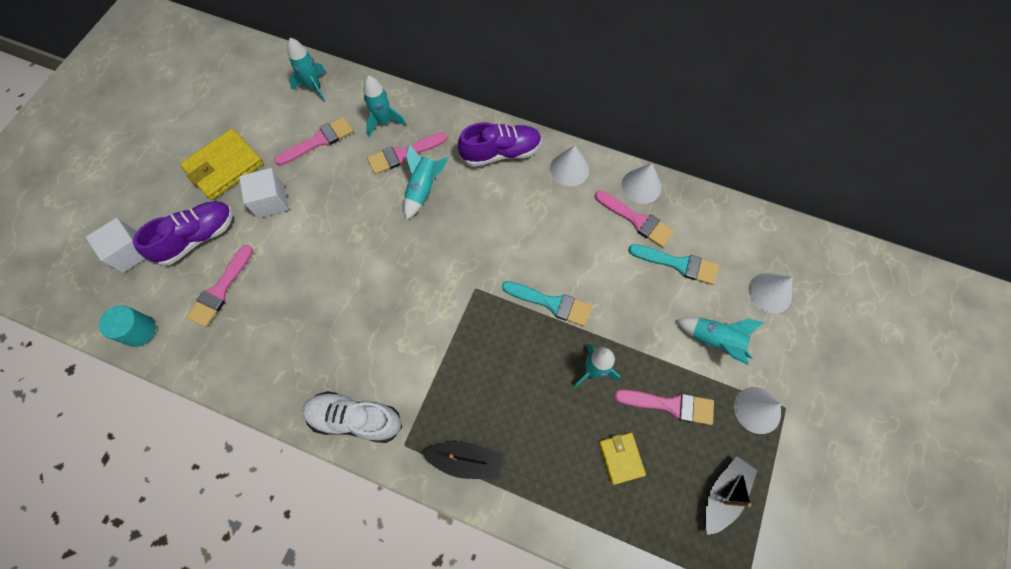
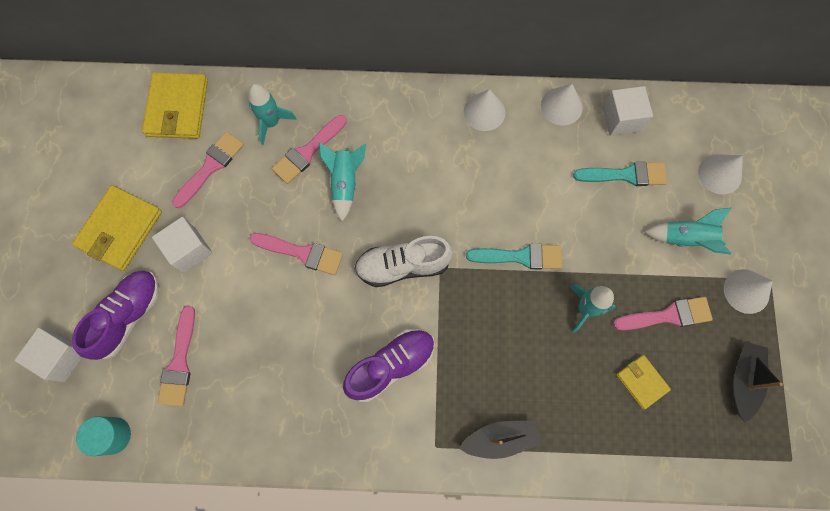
camera: 20 degrees left, 5 degrees up
turquoise rocket [287,38,326,102] -> yellow wallet [142,72,208,139]
white shoe [302,391,402,443] -> white shoe moved to [354,236,453,287]
purple shoe [458,122,542,167] -> purple shoe moved to [343,329,435,402]
pink brush [595,190,674,247] -> pink brush moved to [249,233,343,275]
none -> white cube [603,86,653,136]

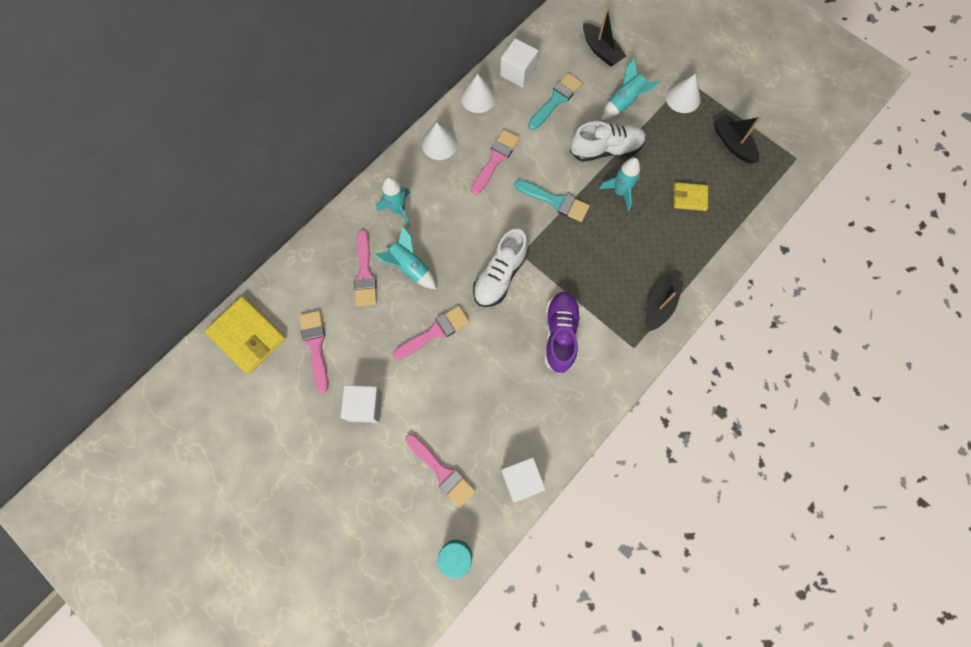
camera: 50 degrees left, 0 degrees up
white cube [15,328,82,382] -> white cube moved to [501,457,546,502]
yellow wallet [72,185,162,271] -> none
purple shoe [72,271,159,360] -> none
turquoise rocket [248,84,297,145] -> turquoise rocket moved to [376,177,410,227]
turquoise brush [466,244,562,269] -> turquoise brush turned 75 degrees clockwise [515,180,590,222]
pink brush [613,297,713,330] -> pink brush moved to [471,130,520,195]
white cone [698,154,743,195] -> black boat [583,8,626,67]
none -> white shoe [570,121,646,162]

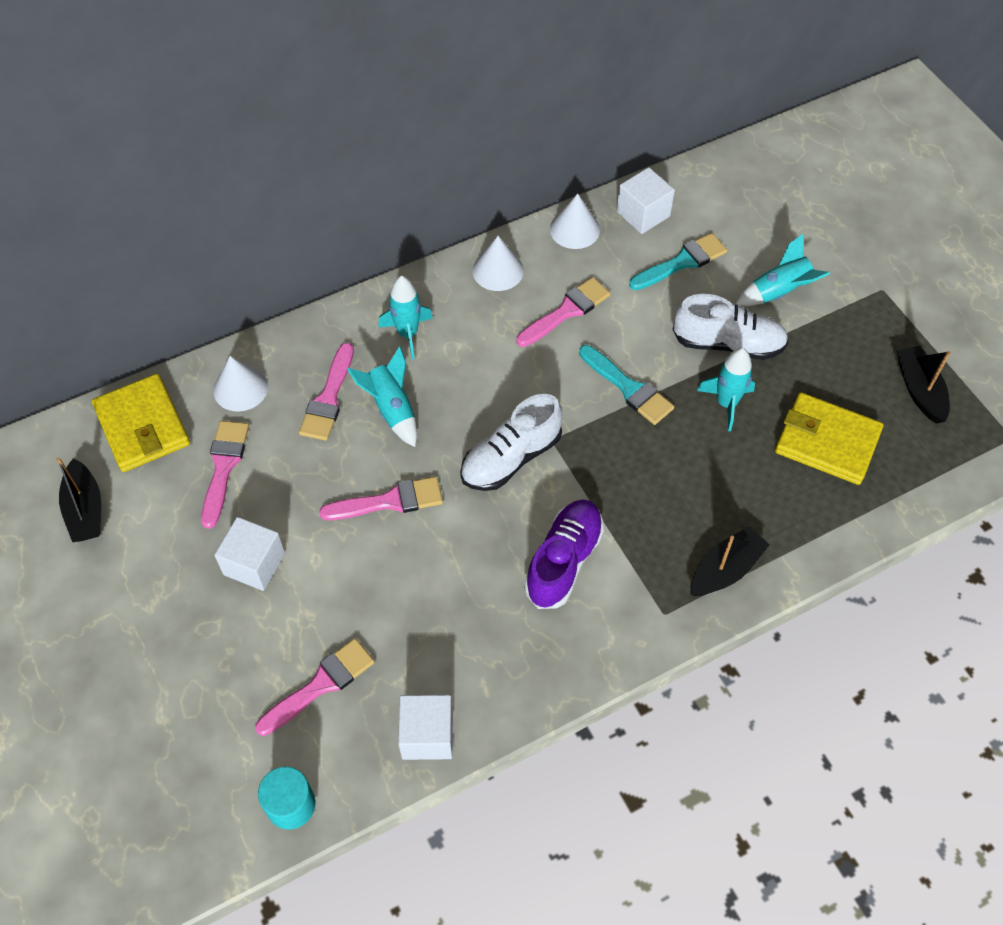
camera: 20 degrees right, 15 degrees down
pink brush [405,434,476,507] -> pink brush turned 105 degrees counterclockwise [255,638,375,736]
black boat [583,8,626,67] -> black boat moved to [56,457,101,542]
white cone [666,74,701,113] -> white cone moved to [213,356,268,411]
yellow wallet [674,182,708,211] -> yellow wallet [775,392,883,485], size x1.78

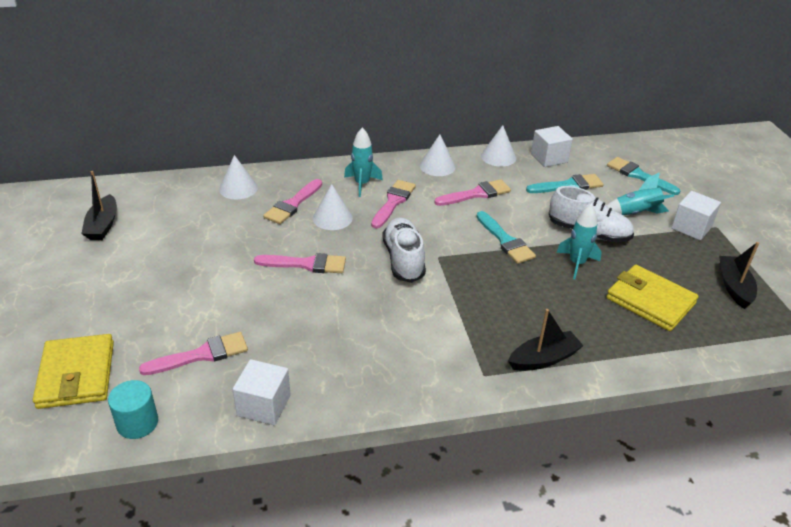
camera: 15 degrees right, 20 degrees down
yellow wallet [92,374,190,472] -> yellow wallet moved to [33,334,114,409]
pink brush [201,421,249,529] -> pink brush moved to [371,180,416,228]
white cube [214,517,285,591] -> white cube moved to [671,191,721,240]
turquoise rocket [347,346,417,447] -> white cone [313,184,353,230]
white shoe [460,394,563,491] -> white shoe turned 105 degrees clockwise [382,217,426,283]
purple shoe [524,499,604,609] -> none
none -> turquoise brush [607,157,680,195]

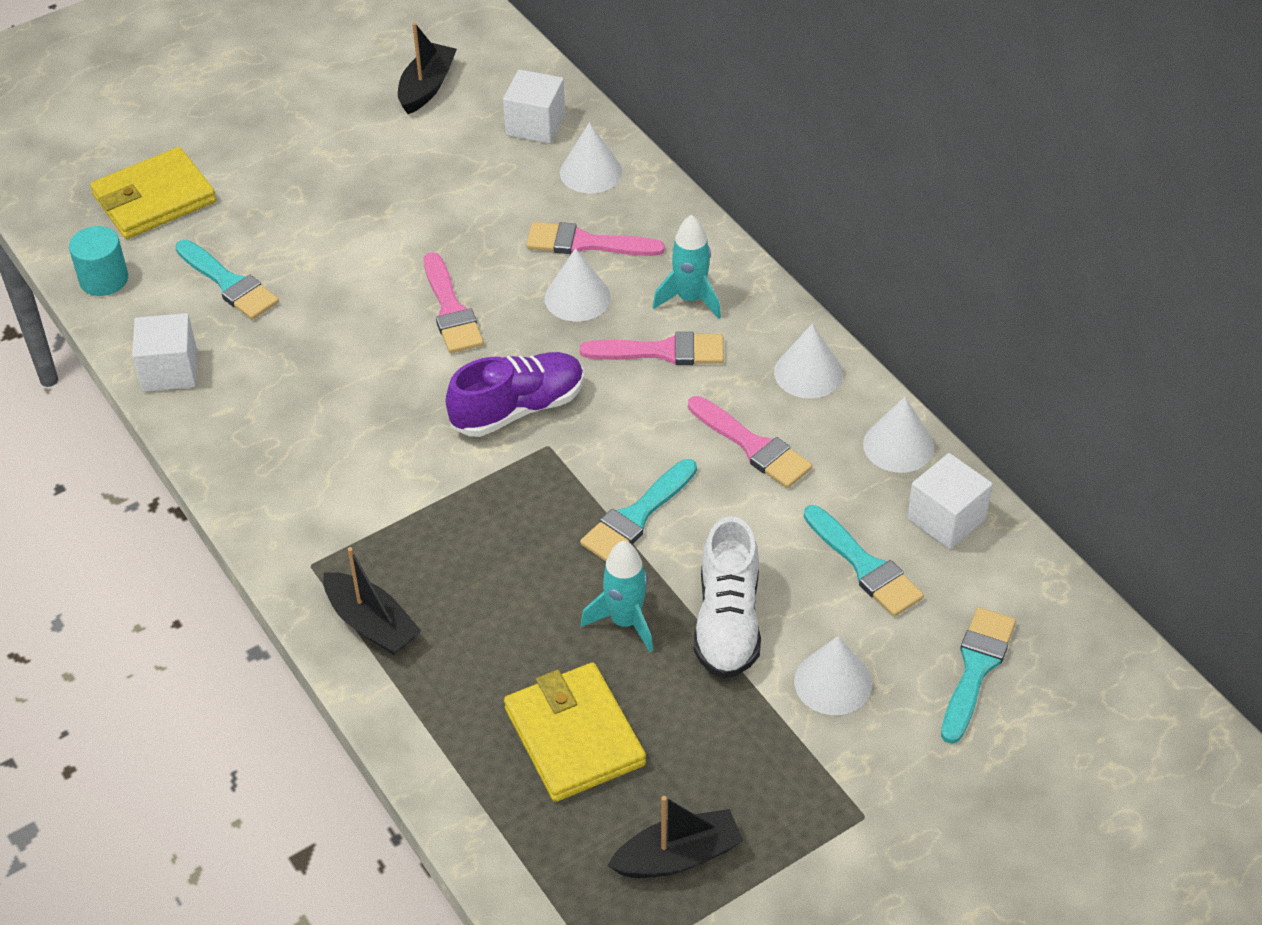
camera: 70 degrees right, 10 degrees up
black boat [81,171,117,240] -> black boat turned 135 degrees clockwise [398,23,457,114]
pink brush [139,332,248,375] -> turquoise brush [175,240,279,320]
white shoe [382,217,426,283] -> purple shoe [446,352,584,437]
yellow wallet [606,265,699,331] -> yellow wallet turned 45 degrees counterclockwise [504,663,646,802]
turquoise rocket [607,172,674,215] -> white cone [794,636,872,715]
white cube [671,191,721,240] -> white cube moved to [503,69,565,144]

